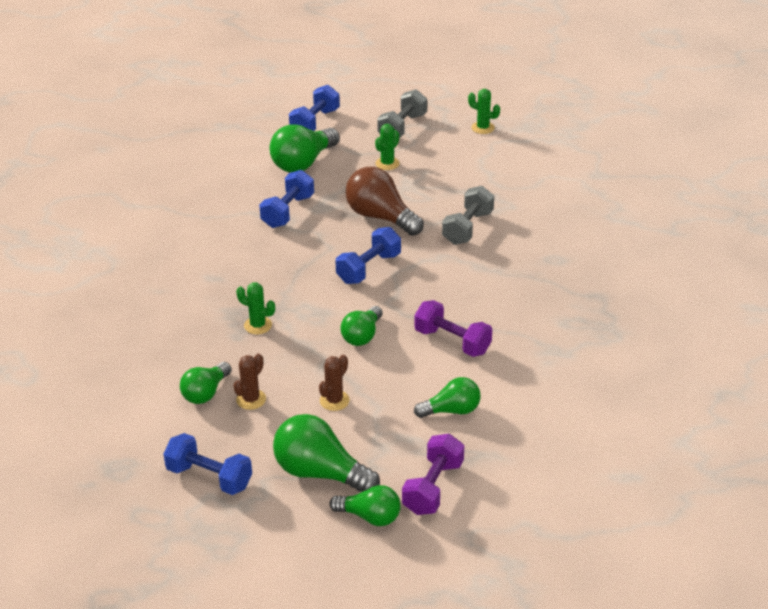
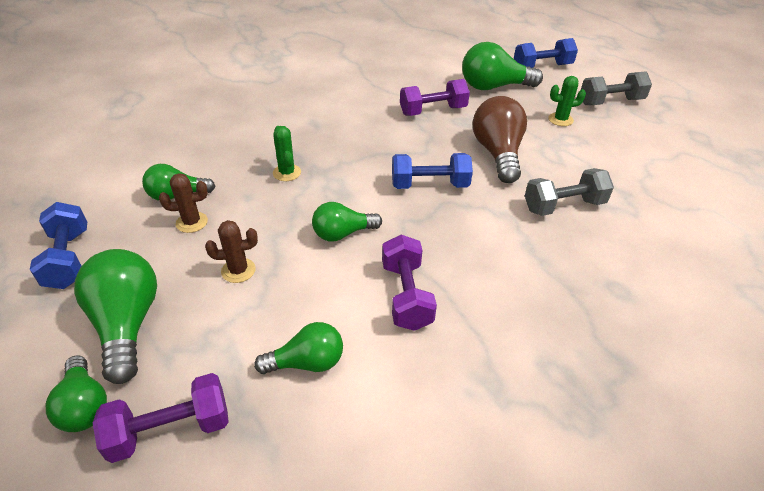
camera: 45 degrees right, 5 degrees up
blue dumbbell [259,170,314,228] -> purple dumbbell [400,79,470,116]
green light bulb [414,377,481,418] -> green light bulb turned 45 degrees counterclockwise [254,322,343,374]
green cactus [468,89,500,134] -> none

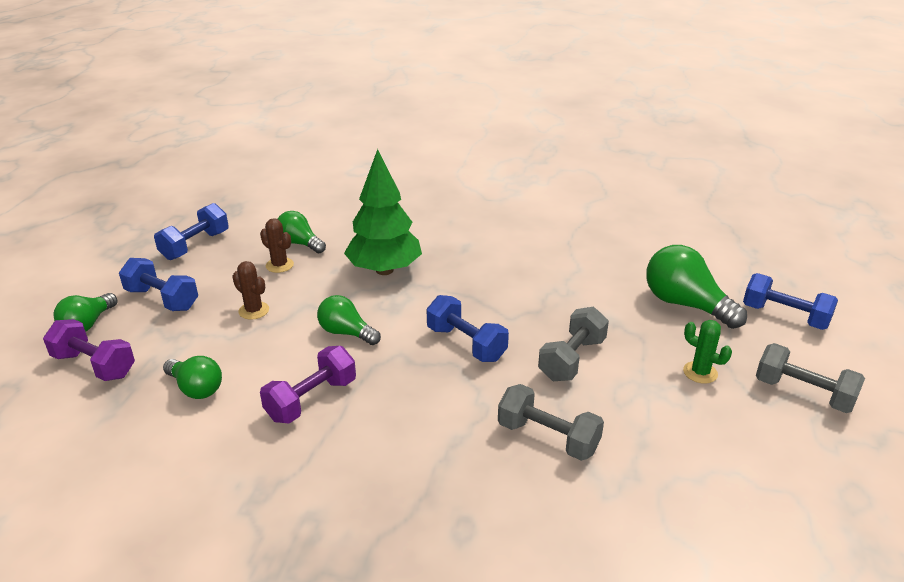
camera: 50 degrees right, 10 degrees down
green light bulb [74,249,157,384] -> blue dumbbell [119,258,198,311]
green cactus [273,126,301,181] -> green tree [344,149,422,275]
purple dumbbell [400,79,470,116] -> none
brown light bulb [473,96,527,183] -> grey dumbbell [538,307,609,381]

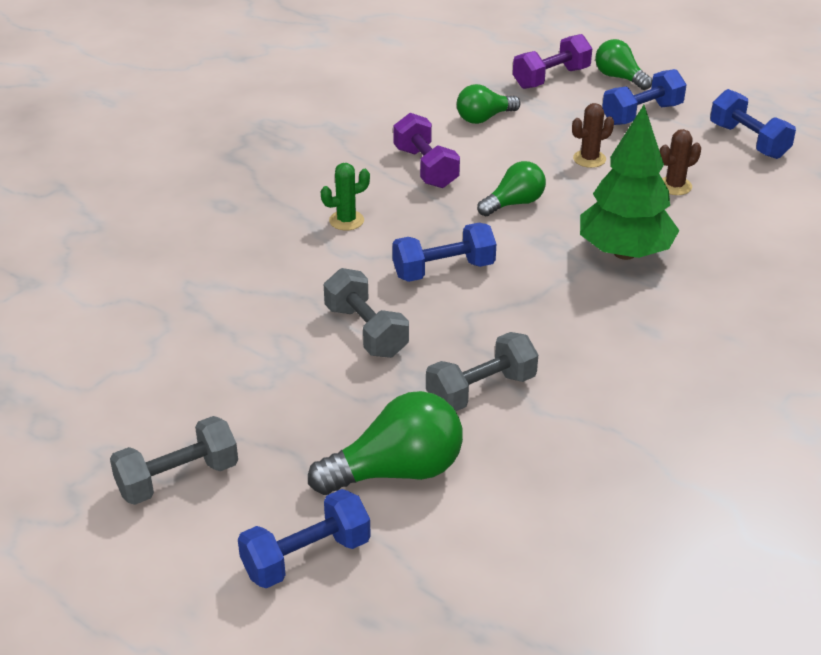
camera: 115 degrees right, 5 degrees up
green light bulb [278,211,326,253] -> none
grey dumbbell [498,384,604,461] -> grey dumbbell moved to [426,332,538,411]
green cactus [683,320,732,384] -> green cactus moved to [321,163,370,230]

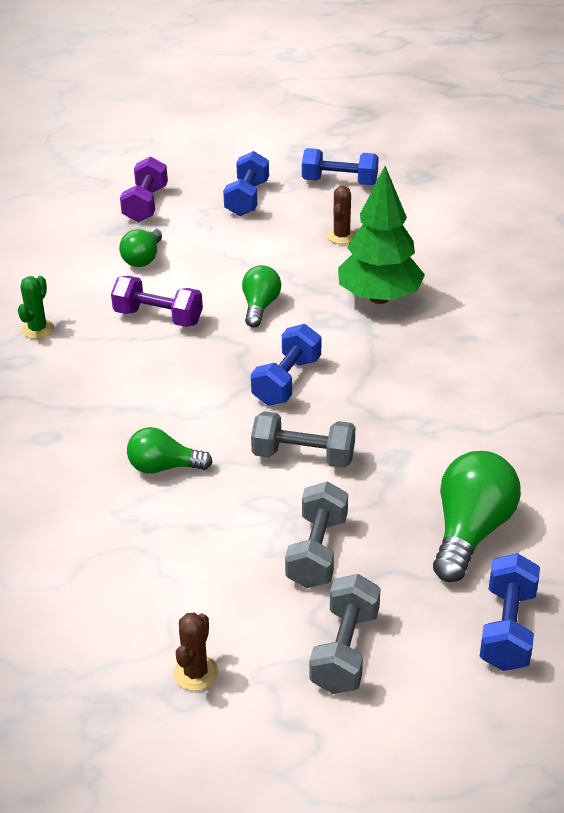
camera: 45 degrees left, 0 degrees up
green cactus [321,163,370,230] -> green cactus moved to [18,276,54,339]
grey dumbbell [426,332,538,411] -> grey dumbbell moved to [285,481,348,588]
brown cactus [572,103,614,168] -> brown cactus moved to [174,613,218,691]
green light bulb [595,39,652,90] -> green light bulb moved to [127,427,213,474]

